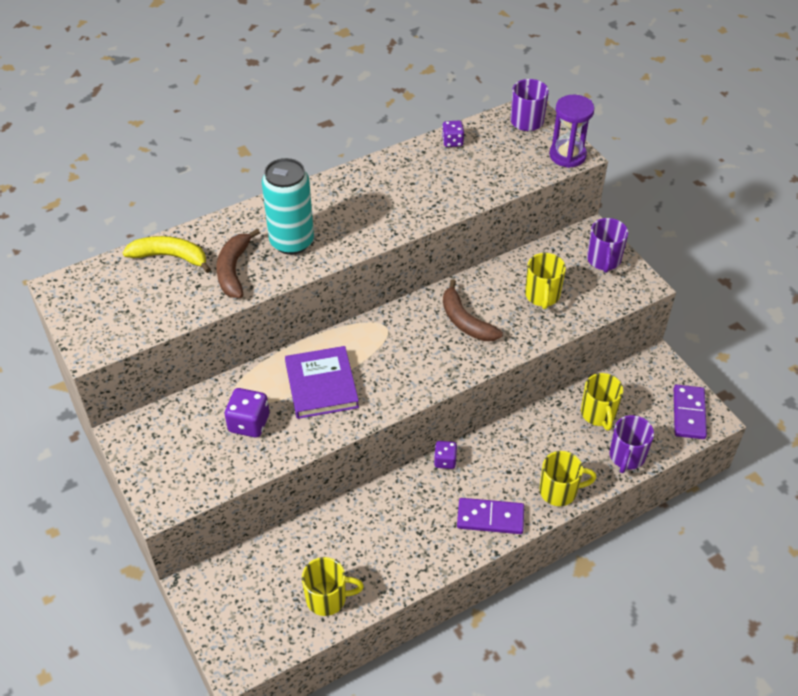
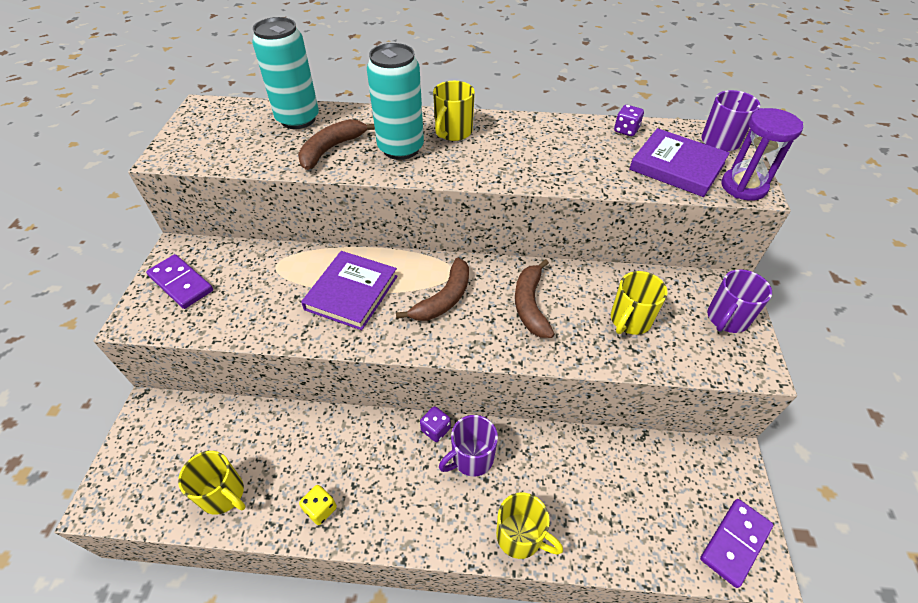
camera: 35 degrees right, 0 degrees up
yellow banana [123,236,211,273] -> turquoise can [252,17,319,129]
purple dice [225,388,269,437] -> none
purple domino [457,498,524,534] -> purple domino moved to [146,254,213,309]
yellow mug [581,373,623,430] -> yellow mug moved to [433,81,475,141]
purple mug [609,415,654,473] -> purple mug moved to [439,415,498,476]
none -> yellow dice [299,485,337,525]
none -> brown banana [396,258,469,321]
none -> purple book [629,128,730,197]

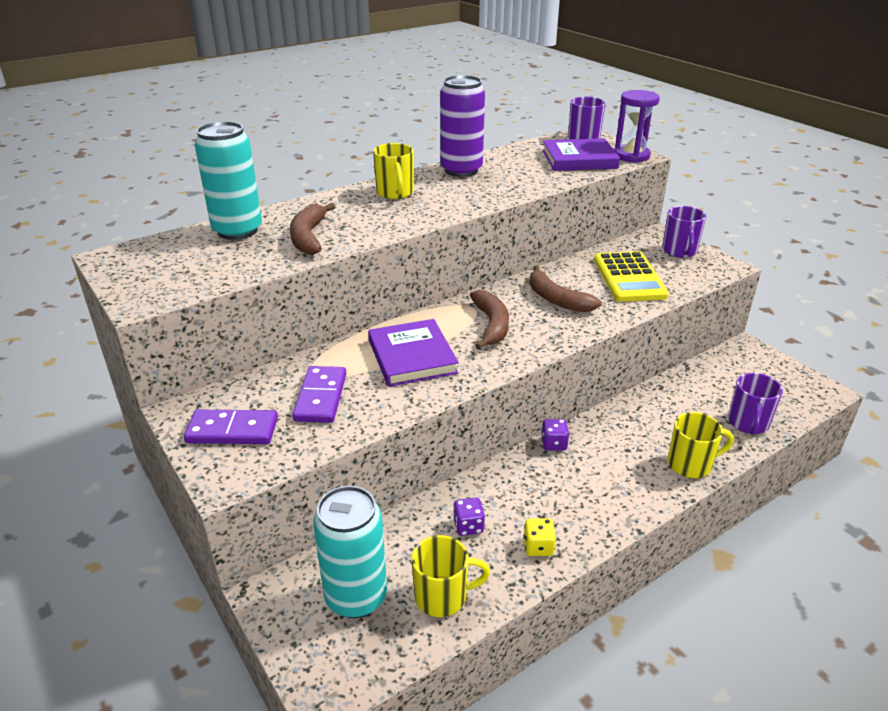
camera: 40 degrees left, 15 degrees down
turquoise can [367,43,424,160] -> turquoise can moved to [313,486,387,618]
purple mug [439,415,498,476] -> purple mug moved to [728,373,783,435]
yellow mug [611,271,668,335] -> yellow calculator [594,251,669,302]
purple dice [614,105,644,136] -> purple dice moved to [453,497,485,536]
purple domino [700,499,773,588] -> purple domino moved to [292,366,347,423]
none -> purple can [440,75,485,177]

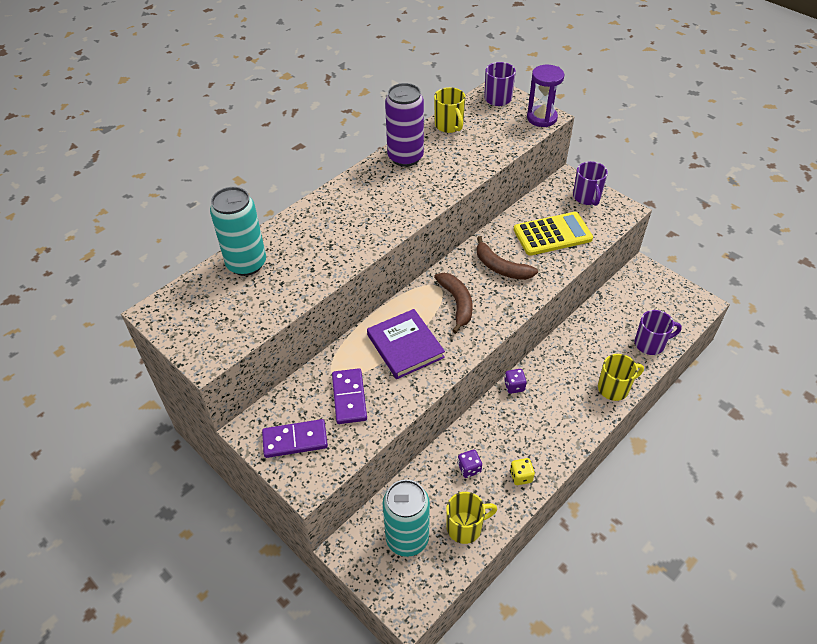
camera: 10 degrees left, 15 degrees up
brown banana [290,203,336,255] -> none
yellow mug [373,143,414,199] -> yellow mug moved to [434,87,465,133]
purple book [542,138,620,171] -> none
yellow calculator [594,251,669,302] -> yellow calculator turned 90 degrees counterclockwise [514,212,593,256]
purple mug [728,373,783,435] -> purple mug turned 105 degrees counterclockwise [635,310,682,355]

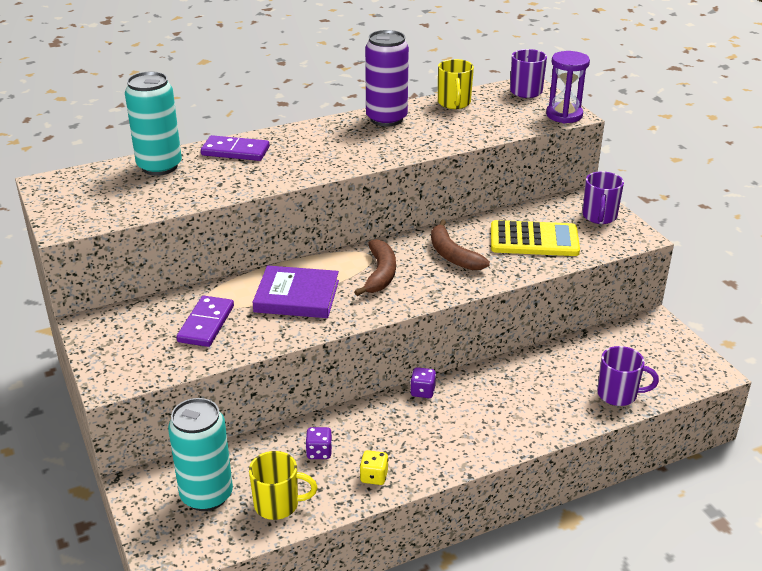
camera: 20 degrees right, 15 degrees down
purple domino [262,419,328,458] -> purple domino moved to [201,135,270,161]
purple book [367,309,445,379] -> purple book turned 75 degrees counterclockwise [252,265,339,318]
yellow mug [598,354,644,401] -> none

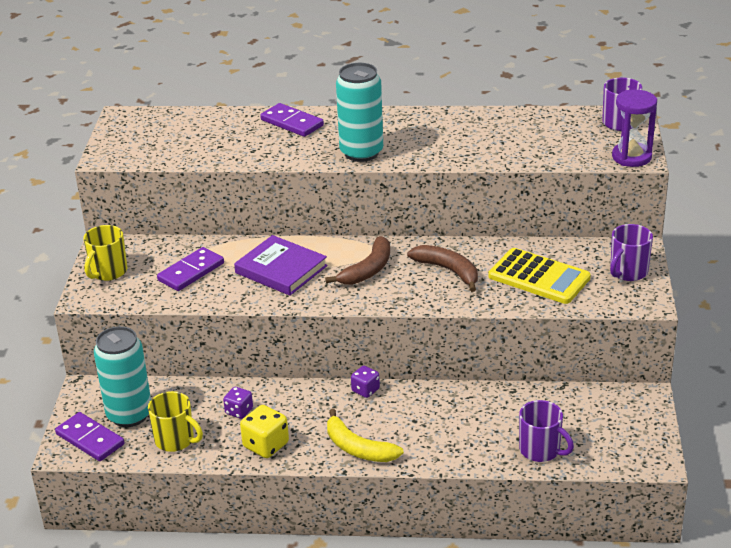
camera: 30 degrees right, 0 degrees up
turquoise can [125,71,182,176] -> turquoise can moved to [336,63,383,162]
yellow dice [360,450,389,485] -> yellow dice [240,405,289,458], size x1.57
purple can [365,30,409,127] -> none
brown banana [431,219,490,270] -> brown banana turned 135 degrees clockwise [407,245,478,292]
yellow mug [438,59,474,109] -> yellow mug moved to [83,225,127,281]
none -> purple domino [55,412,124,461]
none -> yellow banana [327,408,404,462]

